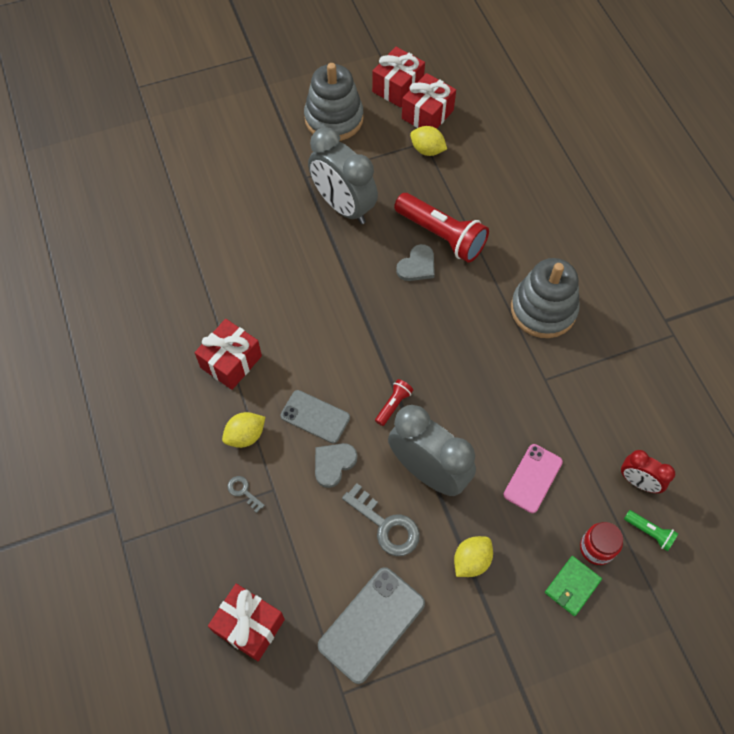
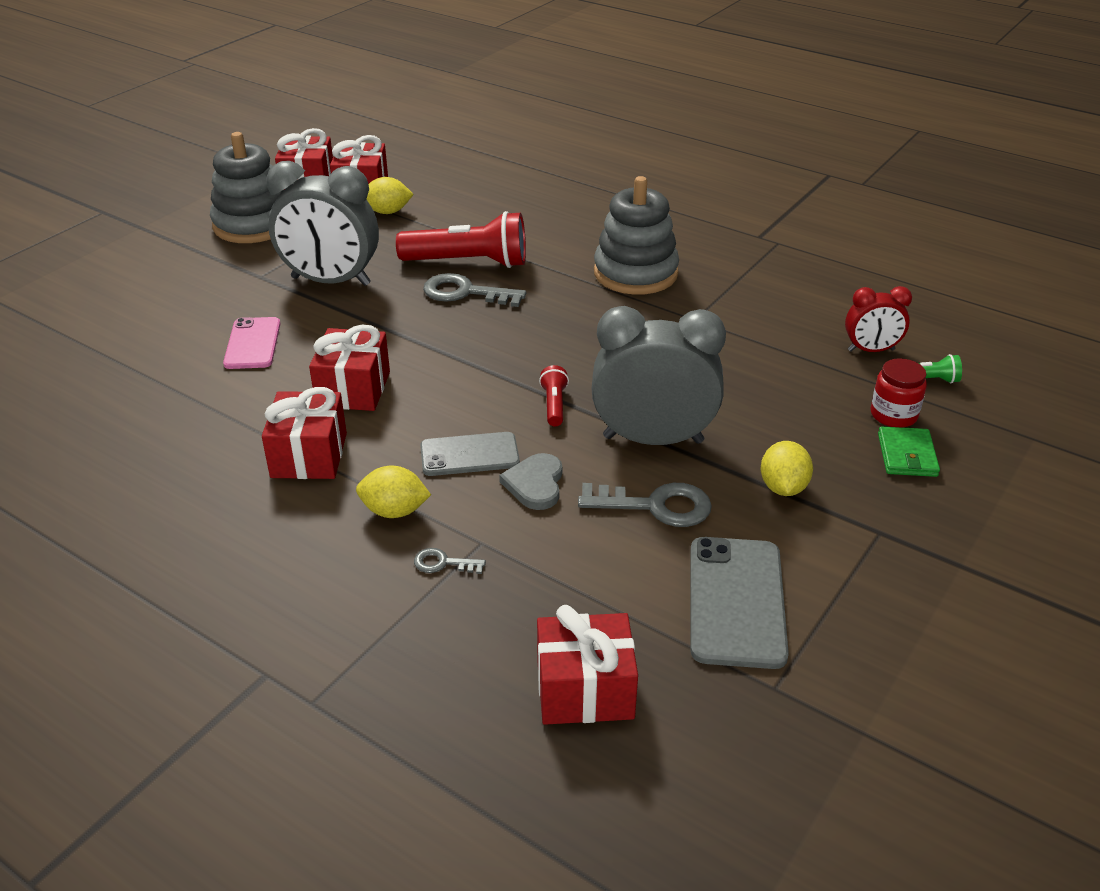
camera: 35 degrees left, 25 degrees down
yellow lemon [222,412,265,448] -> yellow lemon turned 75 degrees clockwise [356,466,431,518]
grey heart [396,244,435,281] -> grey key [423,273,526,307]
pink phone [503,444,563,513] -> pink phone moved to [223,317,280,369]
none -> red gift [309,325,390,411]

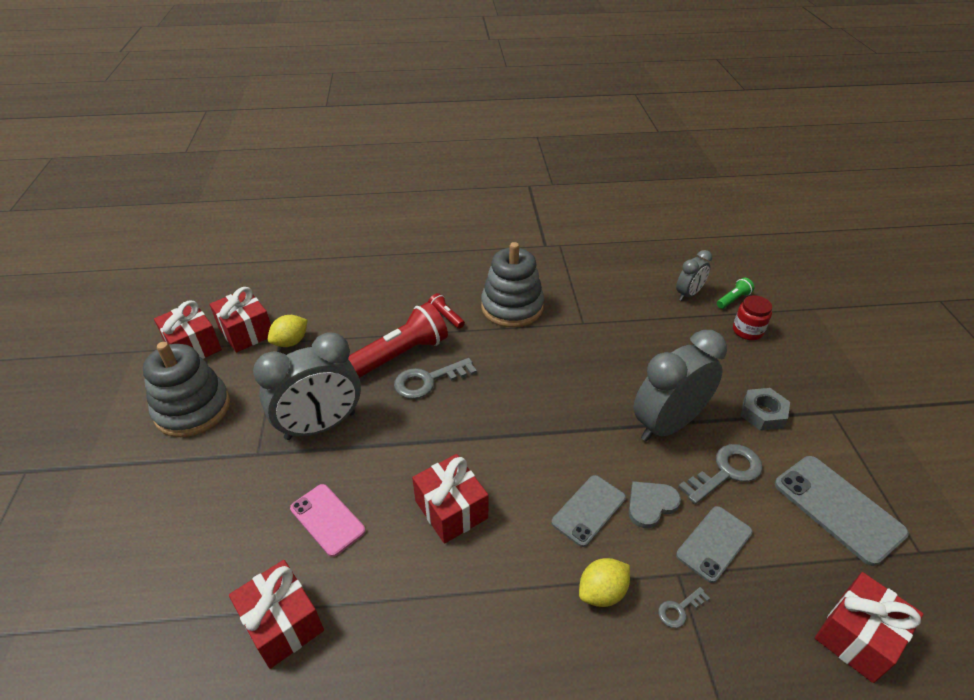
camera: 40 degrees left, 5 degrees up
red gift [262,387,347,479] -> red gift moved to [229,560,324,669]
grey heart [499,453,562,510] -> grey heart turned 90 degrees clockwise [629,481,681,528]
red flashlight [539,365,569,426] -> red flashlight moved to [428,293,465,329]
yellow lemon [761,441,813,496] -> grey nut [741,388,790,431]
red clock [845,286,912,352] -> grey clock [676,250,712,301]
green wallet [878,426,940,477] -> none
none -> grey phone [676,506,753,583]

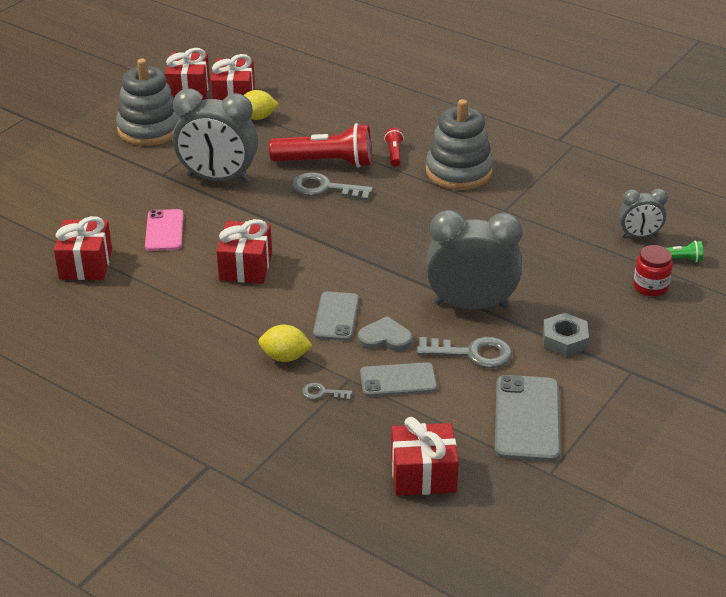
camera: 40 degrees right, 5 degrees down
grey phone [551,475,626,547] -> grey phone turned 75 degrees counterclockwise [313,291,359,341]

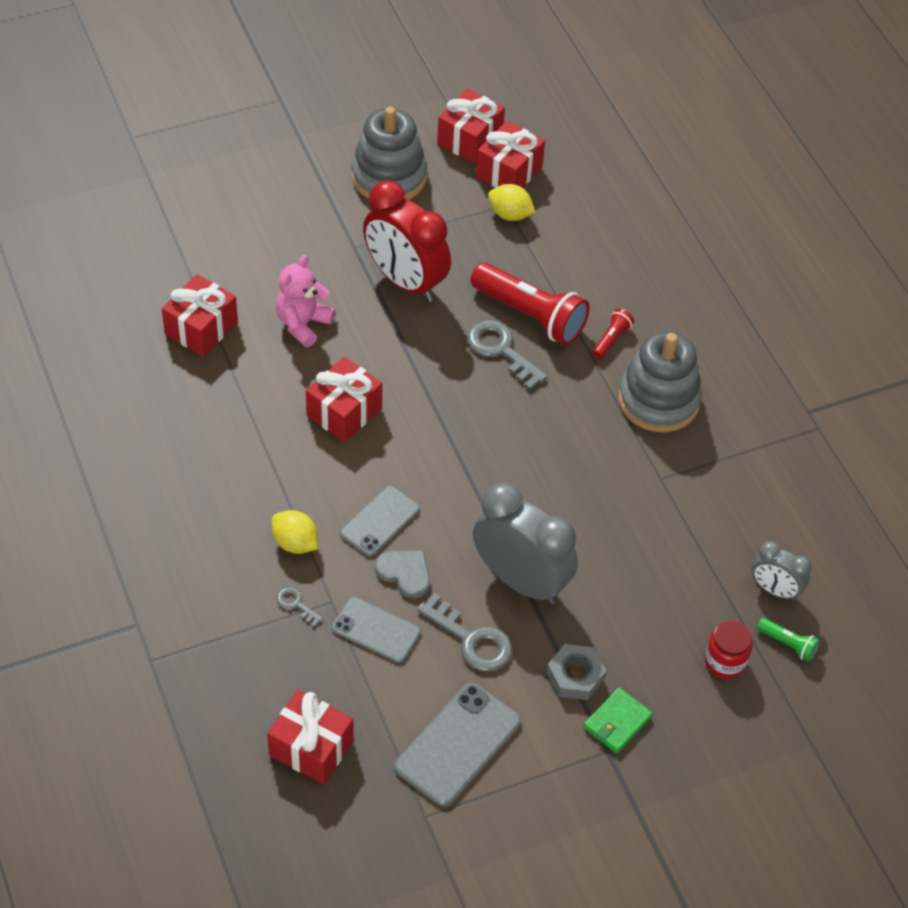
camera: 30 degrees right, 15 degrees up
pink phone [145,209,184,251] -> pink teddy bear [276,255,336,347]
grey clock [173,89,258,183] -> red clock [363,180,451,302]
none -> green wallet [583,687,653,754]

